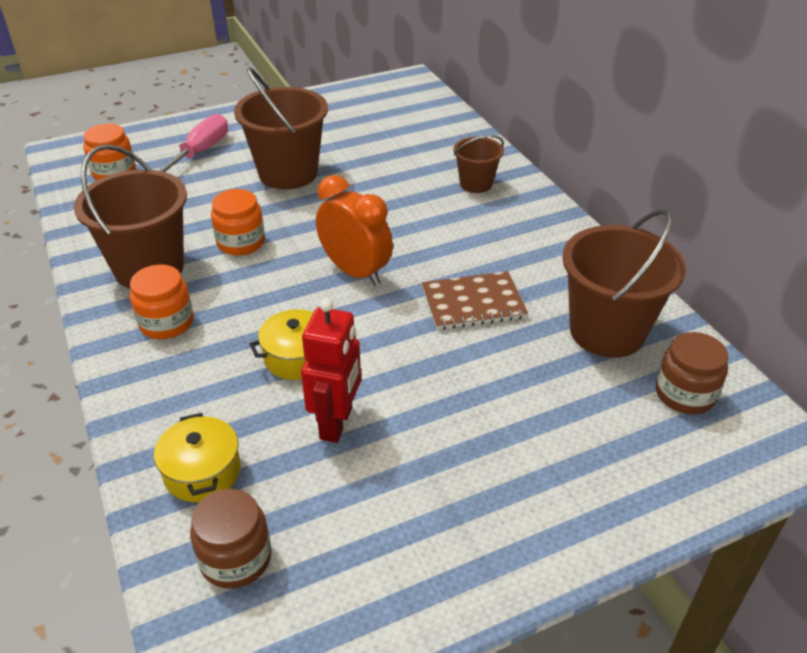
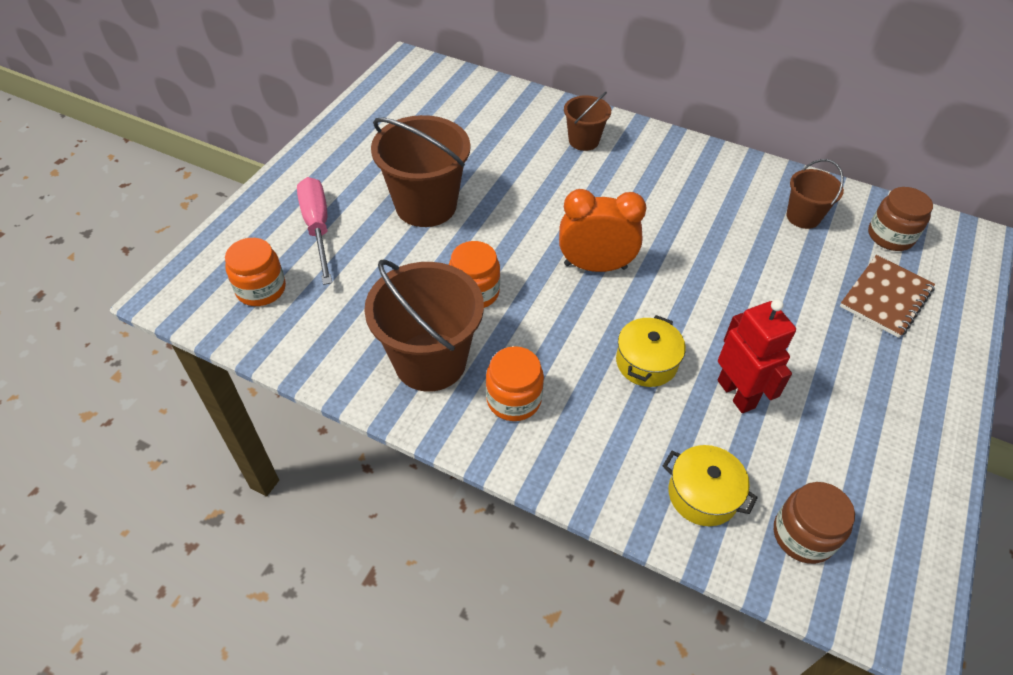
camera: 40 degrees left, 10 degrees up
brown notebook [422,271,528,330] -> brown notebook moved to [840,255,935,338]
brown bucket [562,209,686,358] -> brown bucket [786,159,844,229], size x0.54

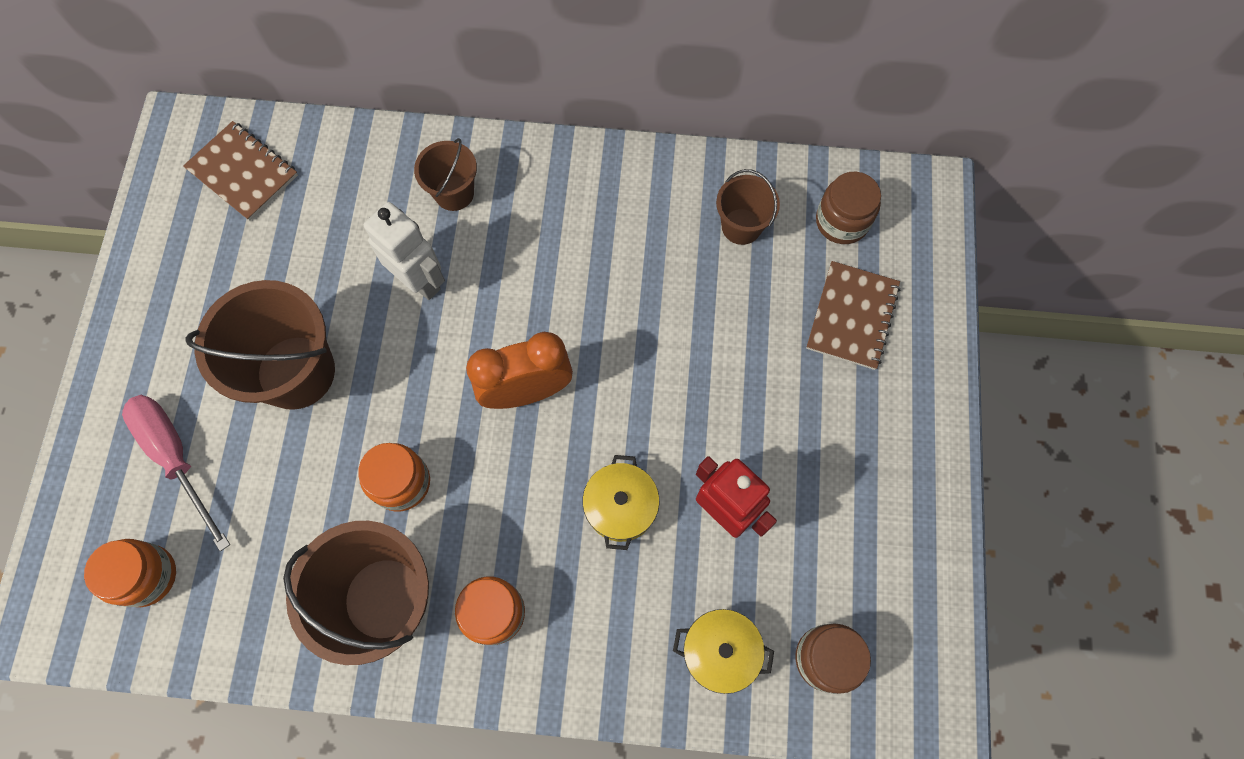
camera: 20 degrees left, 20 degrees up
none -> brown notebook [183,121,298,221]
none -> white robot [364,202,445,300]

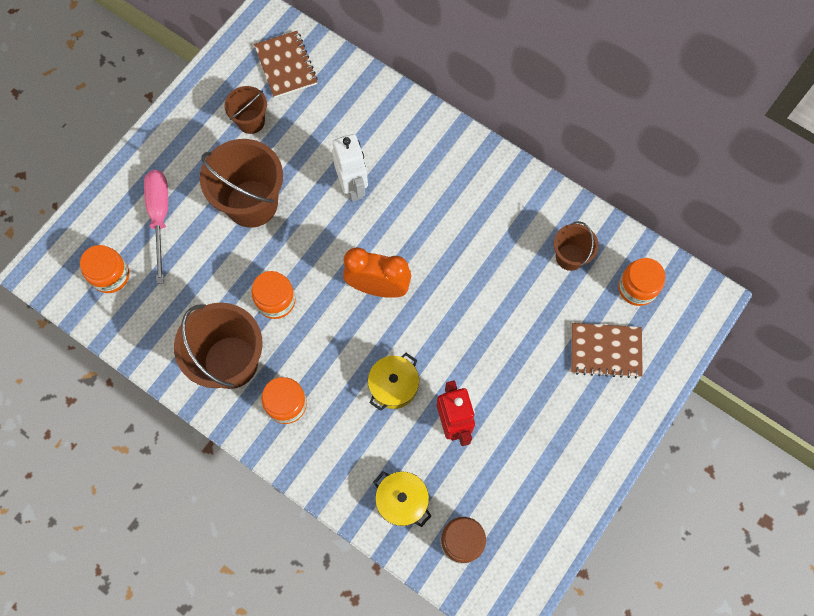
camera: 30 degrees right, 0 degrees up
brown bucket [414,138,477,211] -> brown bucket moved to [224,86,267,134]
brown notebook [806,261,900,370] -> brown notebook turned 45 degrees clockwise [571,323,643,378]
brown jar [816,172,881,244] -> orange jar [618,258,665,306]

